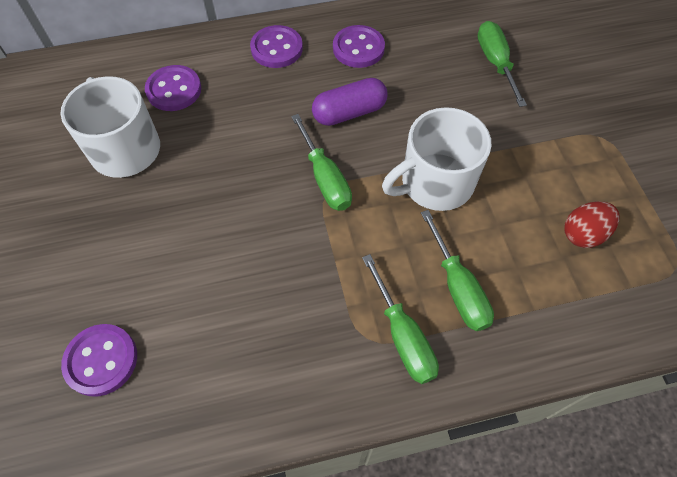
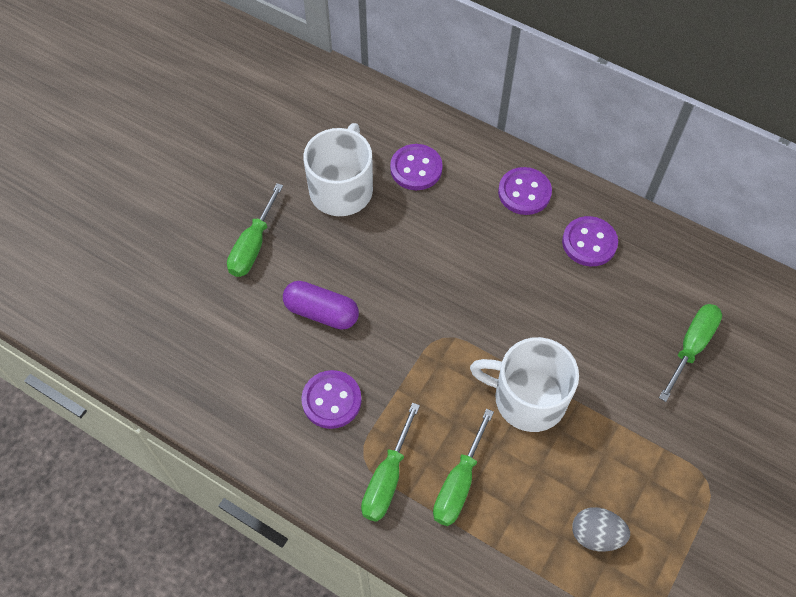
camera: 45 degrees right, 0 degrees up
purple button [61,324,137,397] -> purple button moved to [301,370,361,429]
green screwdriver [291,114,352,211] -> green screwdriver moved to [227,183,283,277]
purple capsule [312,78,388,126] -> purple capsule moved to [283,281,359,330]
red egg [564,202,619,248] -> grey egg [572,507,630,552]

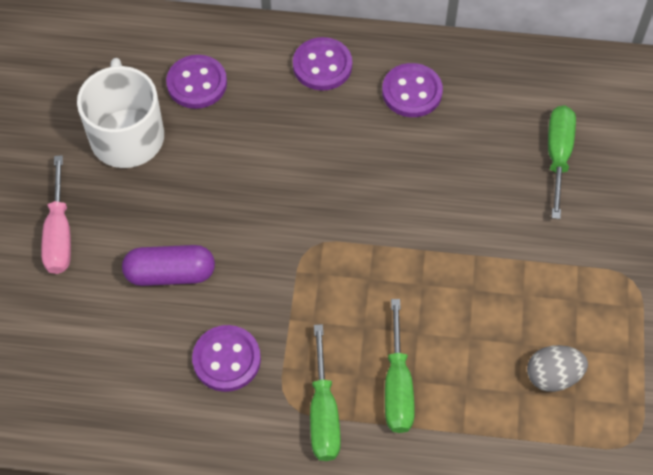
camera: 25 degrees left, 0 degrees up
green screwdriver [227,183,283,277] -> pink screwdriver [41,155,71,274]
white mug [470,337,579,432] -> none

